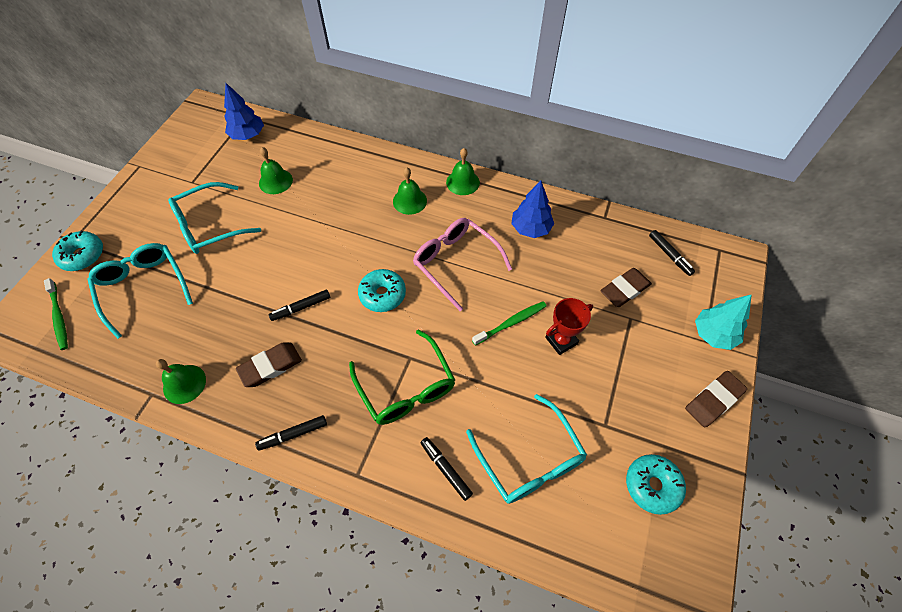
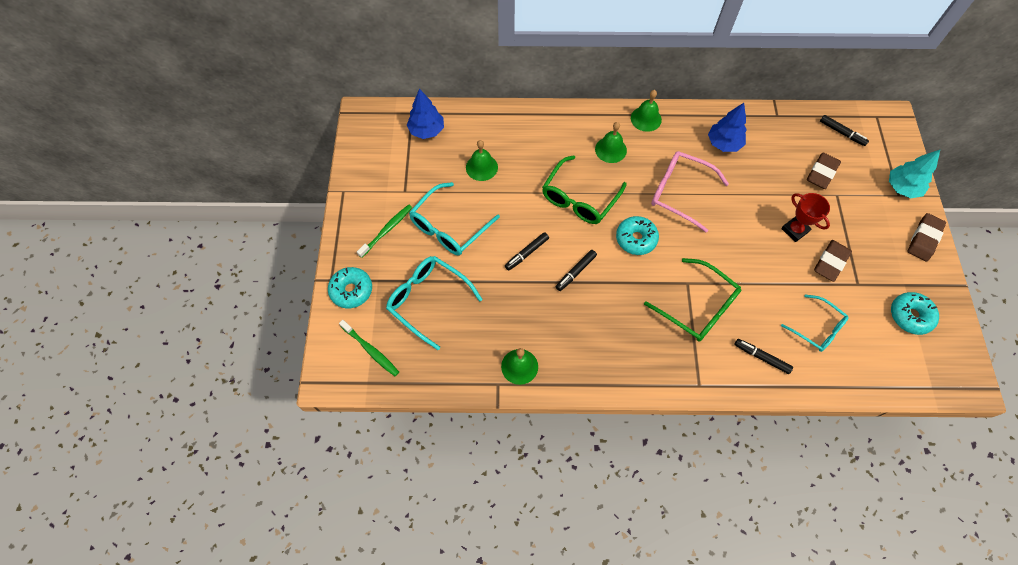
camera: 20 degrees left, 5 degrees up
brown eraser [236,342,302,387] -> brown eraser moved to [814,240,852,282]
black marker [255,415,327,451] -> black marker moved to [505,232,549,271]
turquoise glasses [466,394,587,504] -> turquoise glasses [781,295,849,352], size x0.67
green toothbrush [472,301,547,346] -> green toothbrush moved to [357,204,412,258]
red trophy [545,298,593,355] -> red trophy turned 75 degrees counterclockwise [781,193,830,242]
none -> green glasses [542,155,627,224]

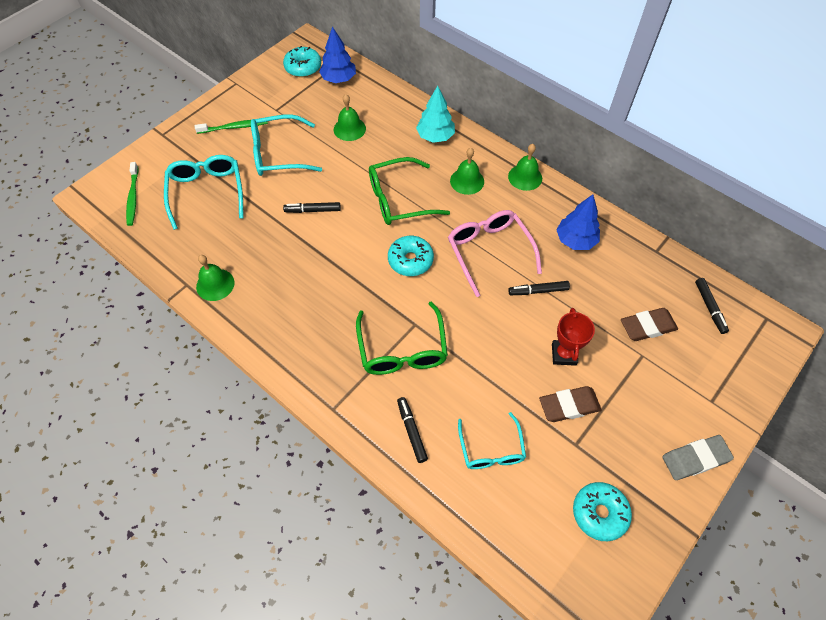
camera: 40 degrees right, 5 degrees down
turquoise donut [328,267,372,308] -> turquoise donut moved to [283,46,321,77]
black marker [556,250,597,291] -> black marker moved to [508,281,570,295]
turquoise tree [889,150,940,198] -> turquoise tree moved to [416,86,455,143]
brown eraser [908,213,946,261] -> grey eraser [662,435,734,480]

